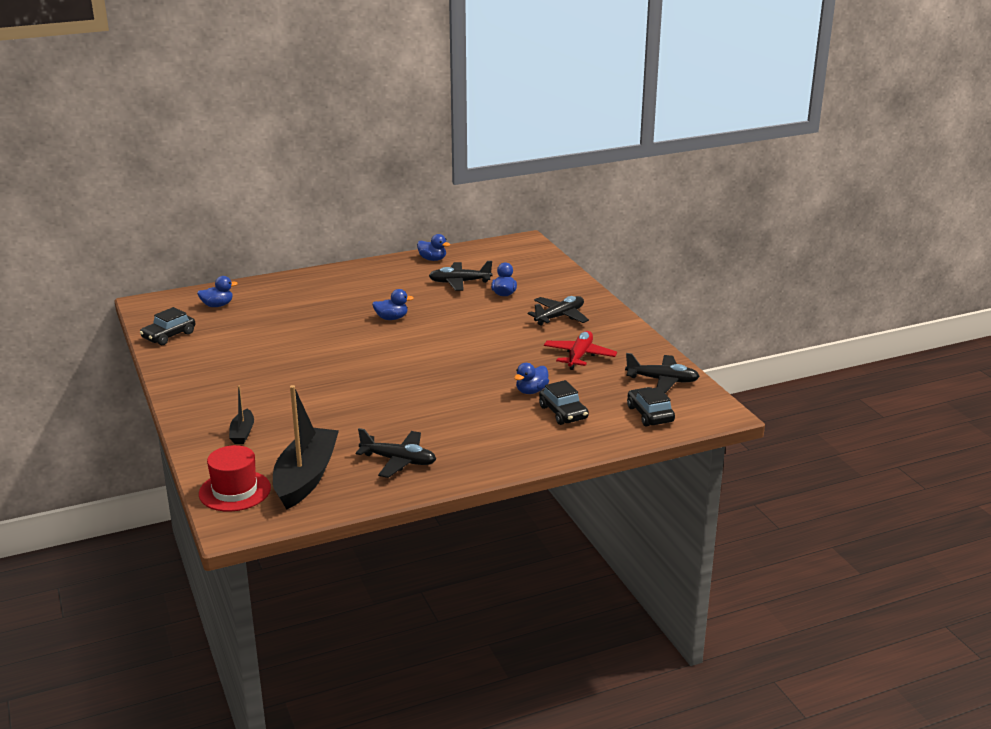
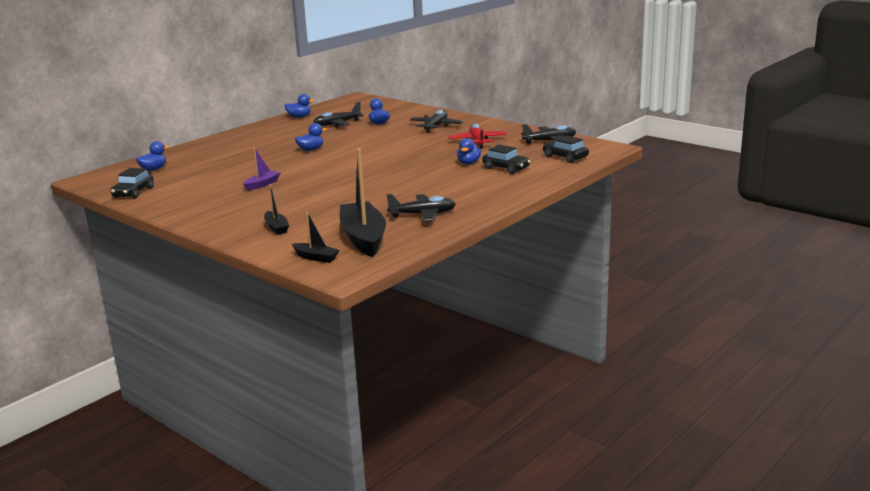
camera: 25 degrees left, 5 degrees down
red hat [199,445,271,512] -> black boat [292,212,340,263]
none -> purple boat [243,148,280,191]

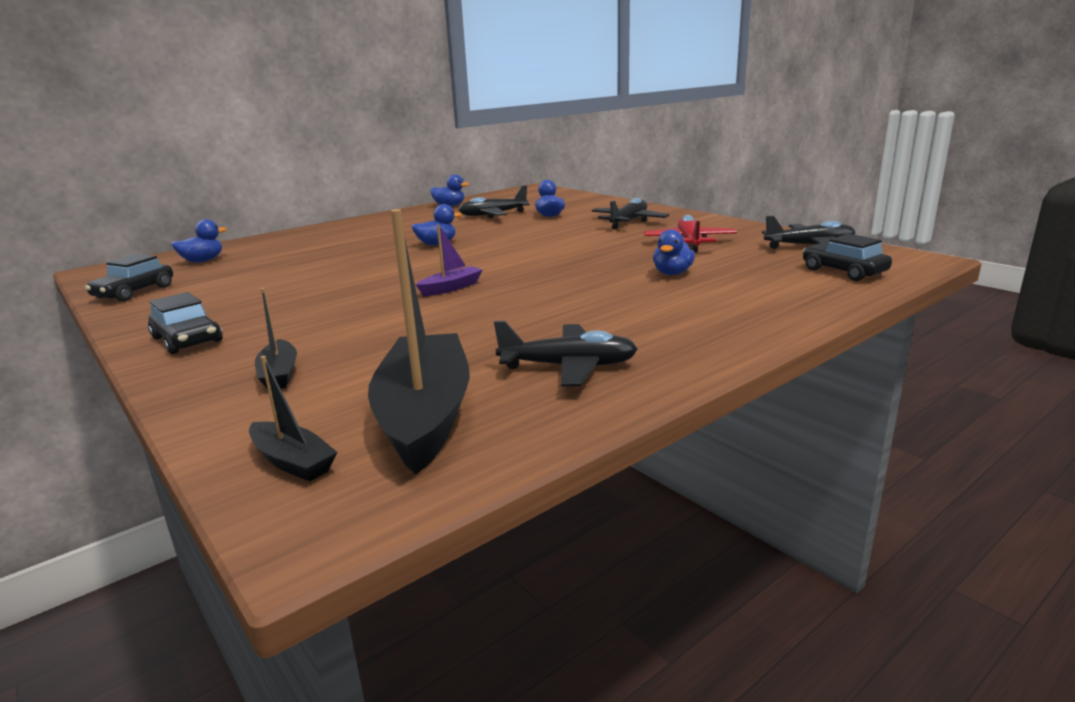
camera: 10 degrees right, 0 degrees up
purple boat [243,148,280,191] -> purple boat moved to [416,225,483,296]
black car [482,144,530,174] -> black car moved to [148,292,222,354]

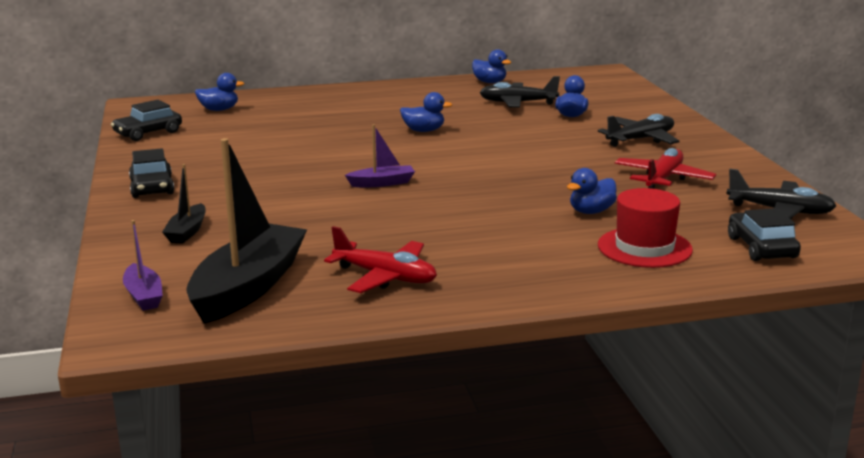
camera: 25 degrees right, 0 degrees up
black boat [249,356,338,482] -> purple boat [123,220,163,311]
black plane [494,321,638,387] -> red plane [324,226,437,293]
none -> red hat [598,188,693,268]

